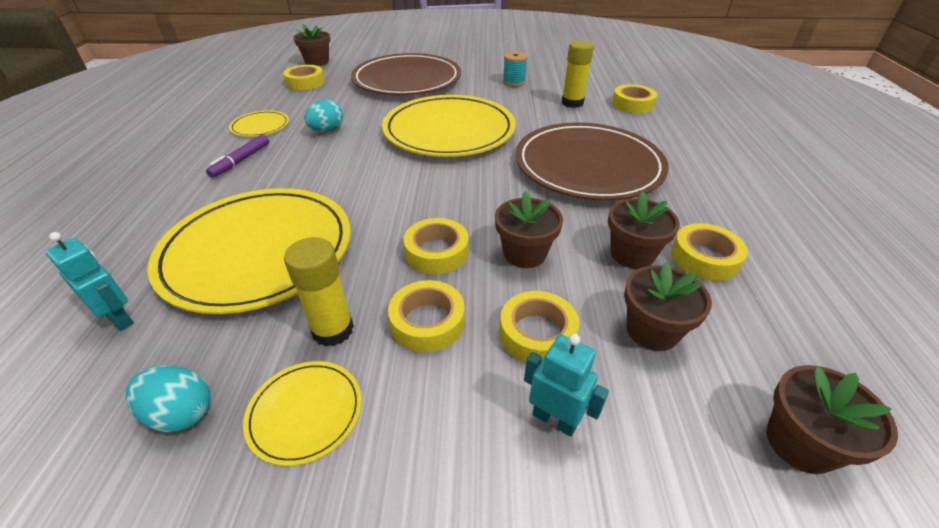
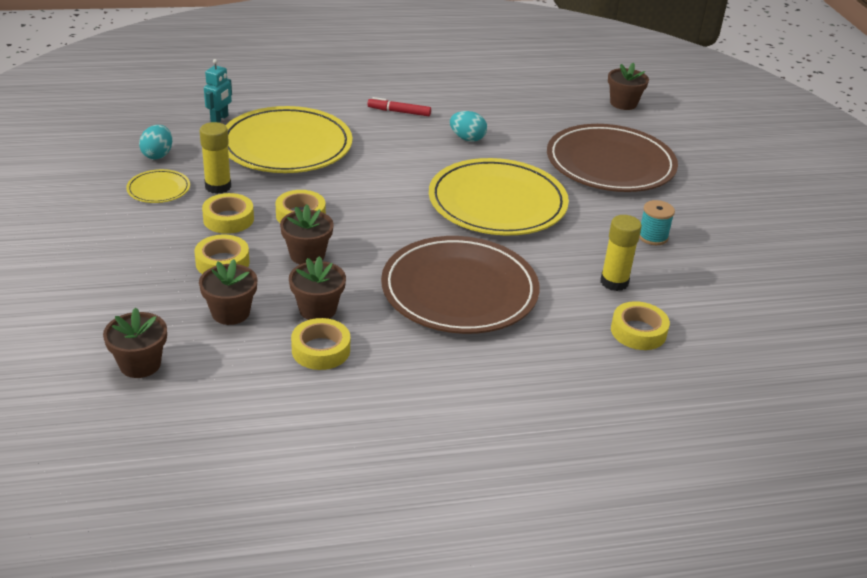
camera: 75 degrees right, 5 degrees down
purple marker [206,134,269,178] -> red marker [367,97,431,116]
yellow plate [229,110,289,137] -> none
yellow tape [283,65,325,90] -> none
turquoise robot [524,334,609,437] -> none

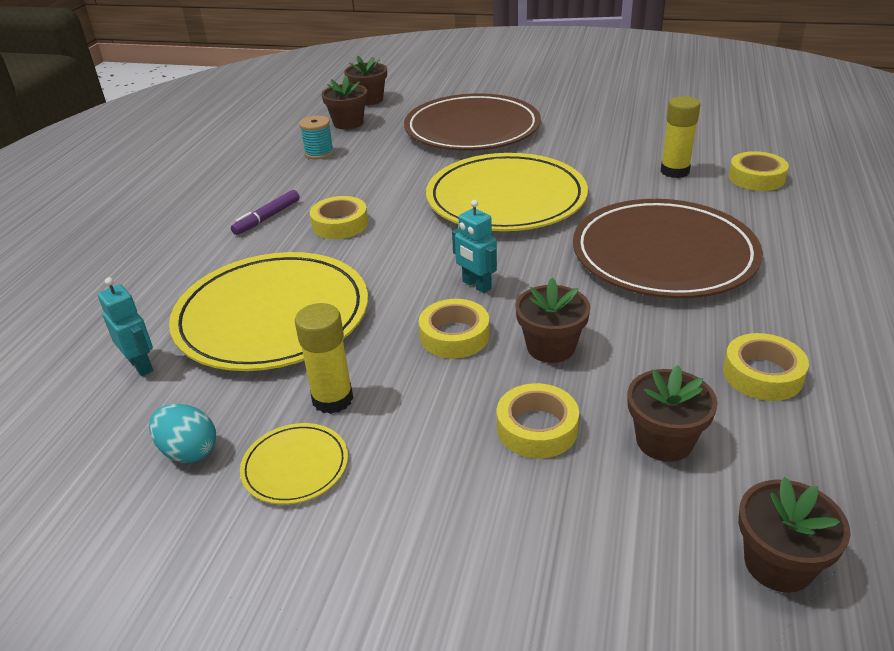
camera: 60 degrees left, 0 degrees up
yellow tape [202,193,254,234] -> yellow tape moved to [310,196,368,239]
brown flower pot [289,256,346,320] -> brown flower pot moved to [321,75,367,130]
red marker [367,97,431,116] -> purple marker [231,190,300,235]
turquoise egg [450,111,487,142] -> none
turquoise spool [639,200,675,245] -> turquoise spool moved to [299,116,334,159]
none -> turquoise robot [452,200,497,293]

